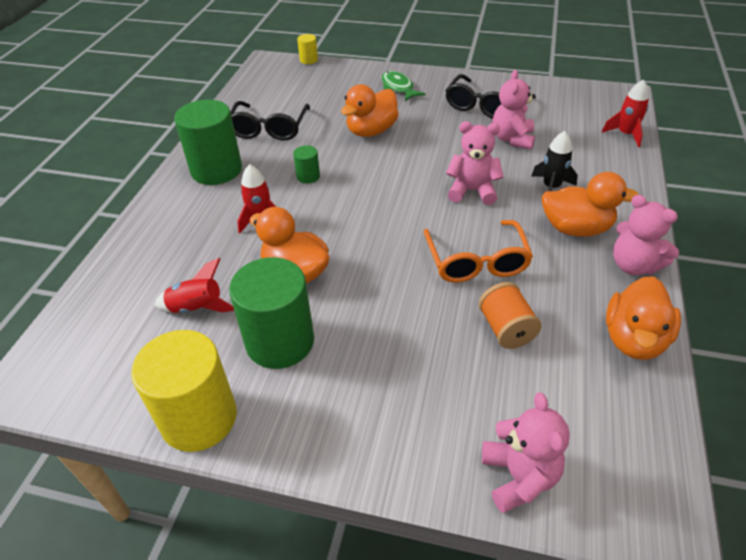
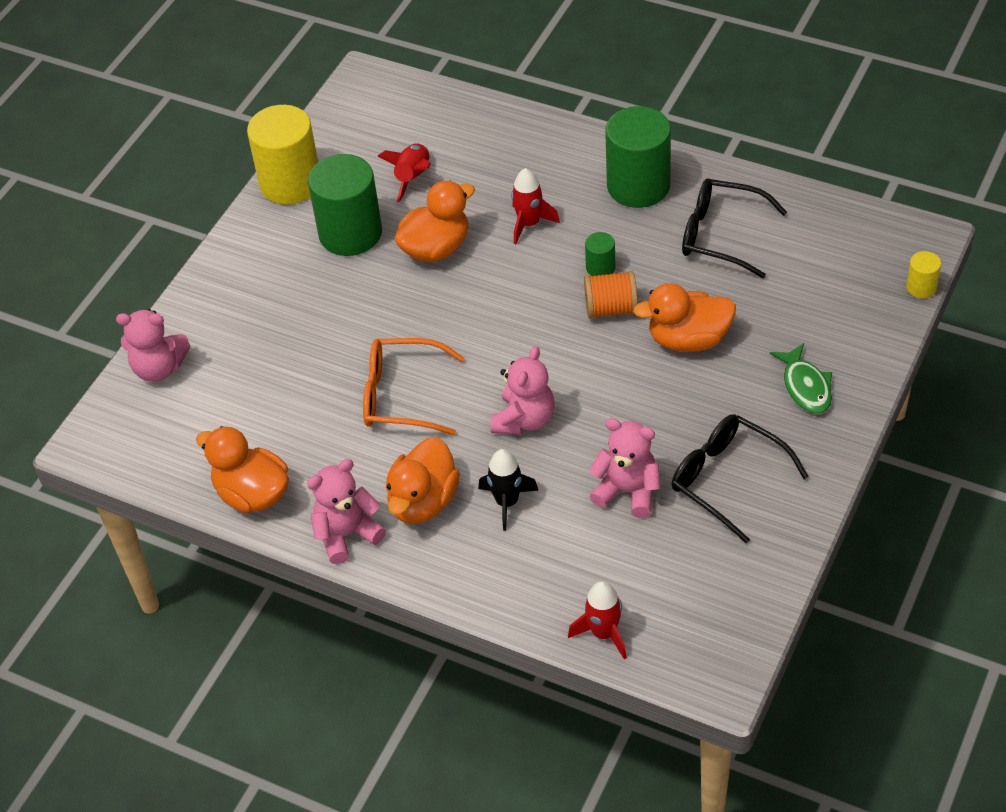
camera: 105 degrees right, 5 degrees up
orange duck [341,84,399,137] -> orange duck turned 60 degrees counterclockwise [633,283,736,352]
green fish [382,71,425,101] -> green fish turned 90 degrees clockwise [770,343,832,414]
orange spool [479,282,542,349] -> orange spool moved to [584,271,638,319]

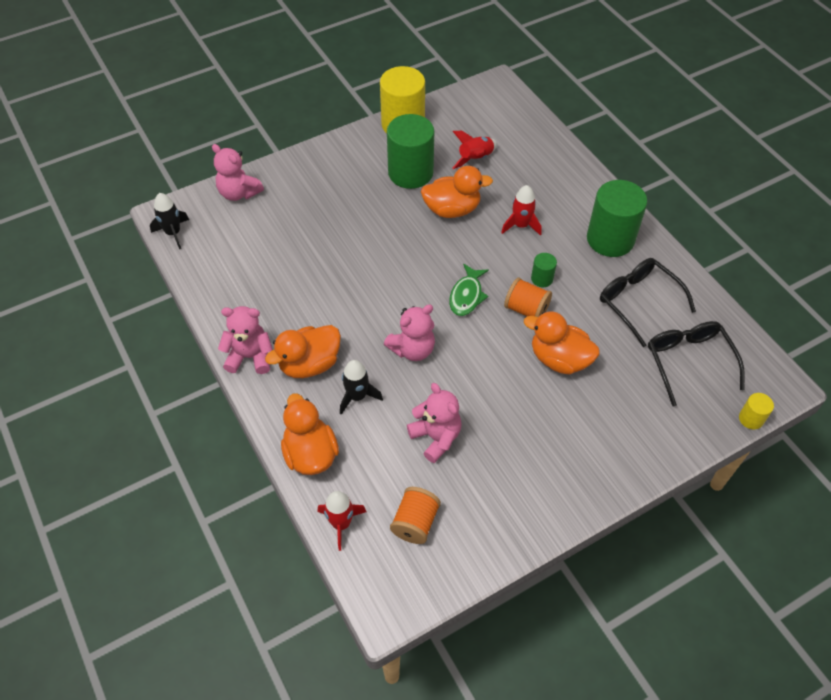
camera: 30 degrees right, 5 degrees up
orange duck [196,426,289,513] -> orange duck moved to [281,394,339,475]
orange glasses [363,338,464,435] -> none
black glasses [672,414,809,543] -> black glasses moved to [648,321,745,407]
green fish [770,343,832,414] -> green fish moved to [449,264,489,316]
none -> black rocket [150,193,189,249]
none -> orange spool [390,487,441,544]

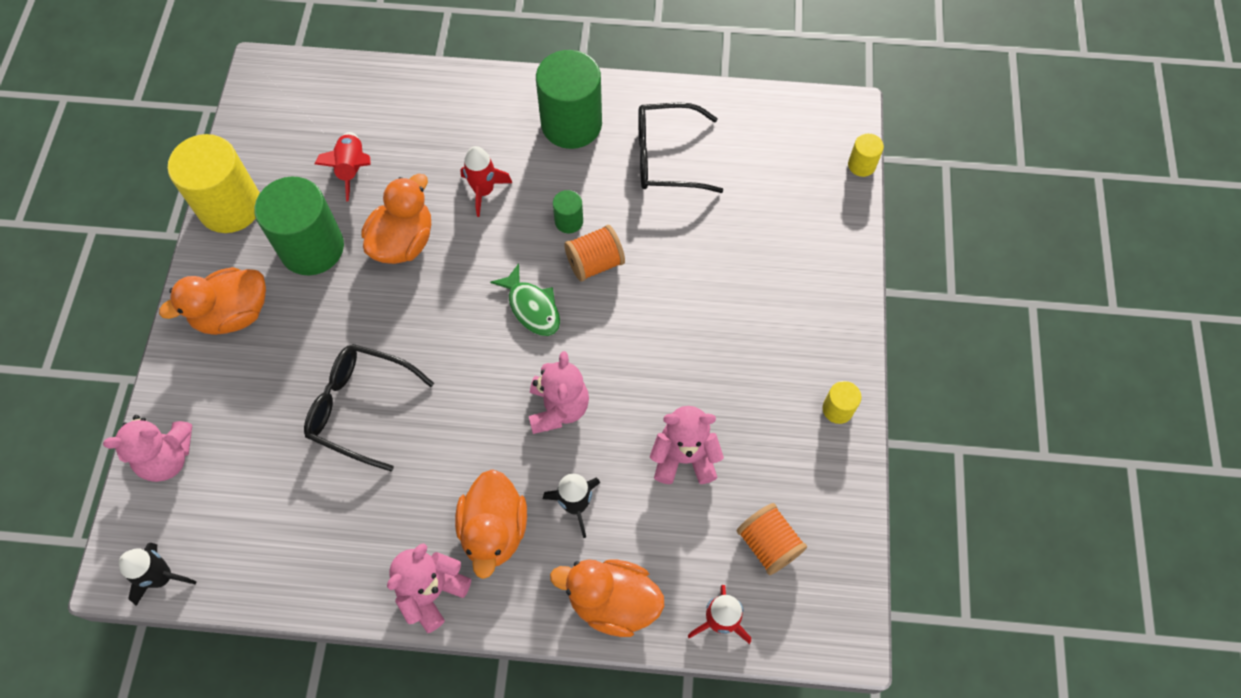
camera: 55 degrees left, 10 degrees up
orange duck [524,311,600,375] -> orange duck moved to [159,267,266,335]
black glasses [648,321,745,407] -> black glasses moved to [304,344,434,472]
none -> yellow cylinder [823,381,862,424]

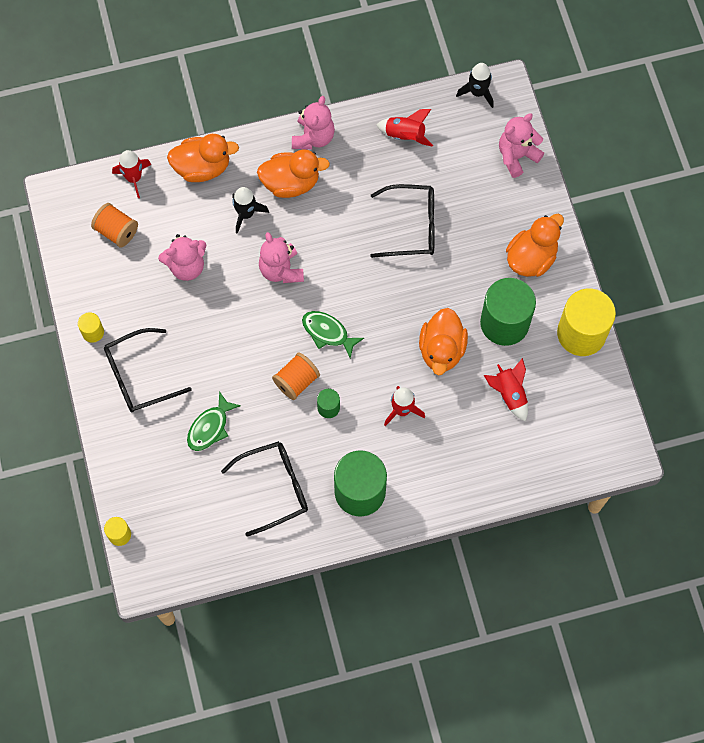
camera: 160 degrees right, 5 degrees up
orange duck [455,469,527,579] -> orange duck turned 105 degrees clockwise [257,149,330,198]
none -> black glasses [104,328,192,412]
none -> green fish [187,391,241,451]
none -> red rocket [376,109,433,147]

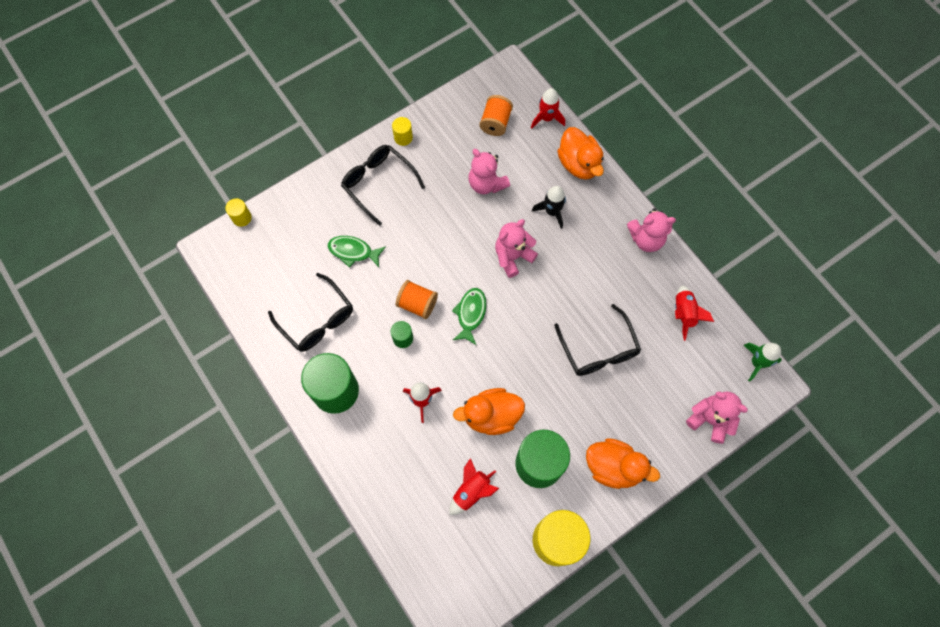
camera: 70 degrees right, 0 degrees up
orange duck [257,149,330,198] -> none
black rocket [456,63,494,108] -> green rocket [743,342,782,382]

